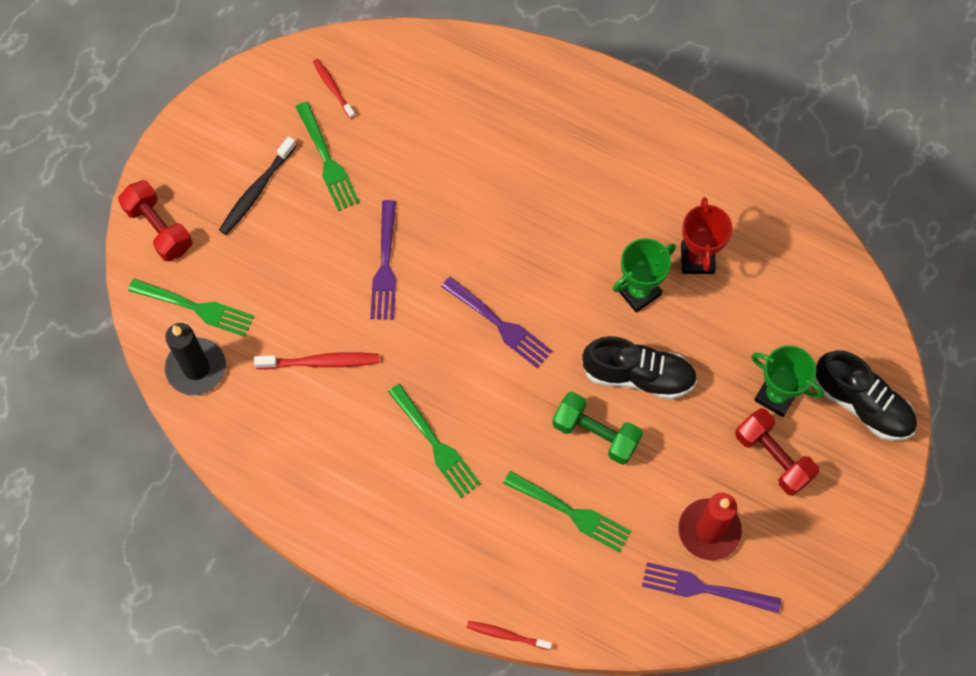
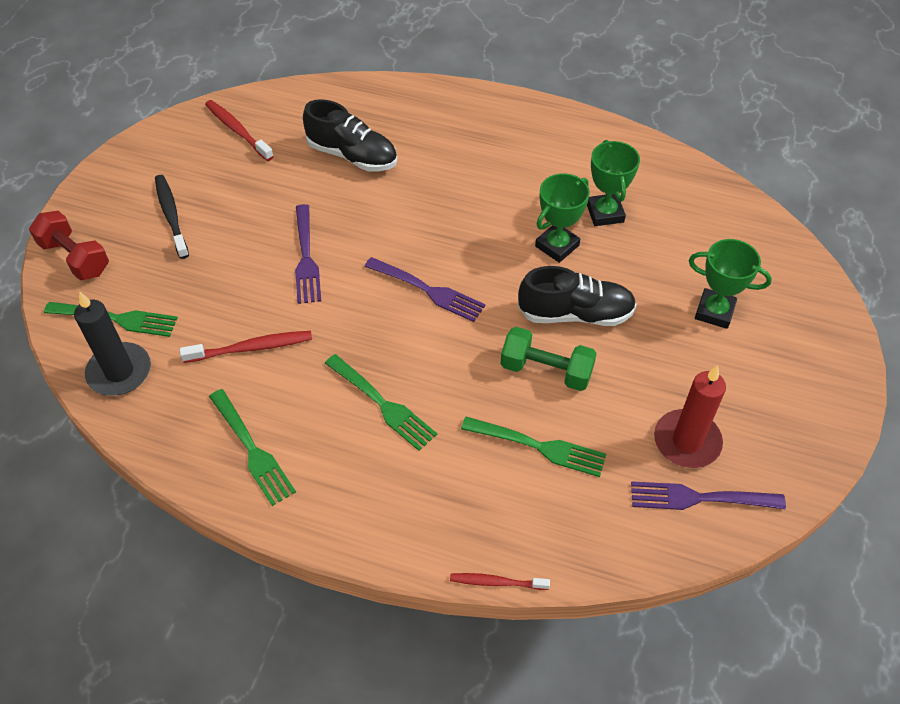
camera: 10 degrees left, 15 degrees down
black toothbrush [219,136,296,235] -> black toothbrush turned 135 degrees clockwise [155,175,189,259]
green fork [295,101,359,211] -> green fork moved to [209,389,296,506]
red toothbrush [313,59,355,119] -> red toothbrush [205,100,274,161], size x1.52
red trophy [681,197,732,274] -> green trophy [587,140,640,226]
red dumbbell [735,408,819,496] -> none
black shoe [814,350,917,441] -> black shoe moved to [303,99,397,171]

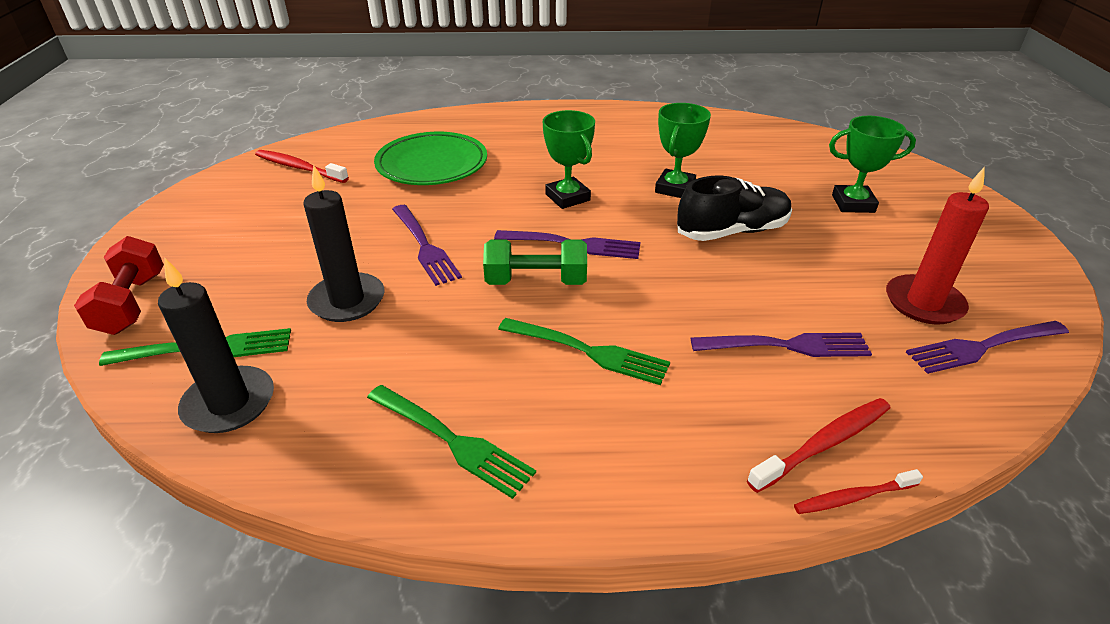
camera: 20 degrees left, 15 degrees down
red dumbbell [29,211,109,280] -> red dumbbell turned 60 degrees clockwise [74,236,164,335]
black toothbrush [155,175,189,259] -> none
red toothbrush [180,331,312,363] -> red toothbrush moved to [747,398,890,493]
black shoe [303,99,397,171] -> green plate [374,132,487,185]
green fork [461,416,606,477] -> purple fork [691,333,872,357]
green dumbbell [501,327,597,391] -> green dumbbell moved to [483,239,587,285]
green trophy [587,140,640,226] -> green trophy moved to [543,110,595,209]
none -> black candle [303,165,384,322]

